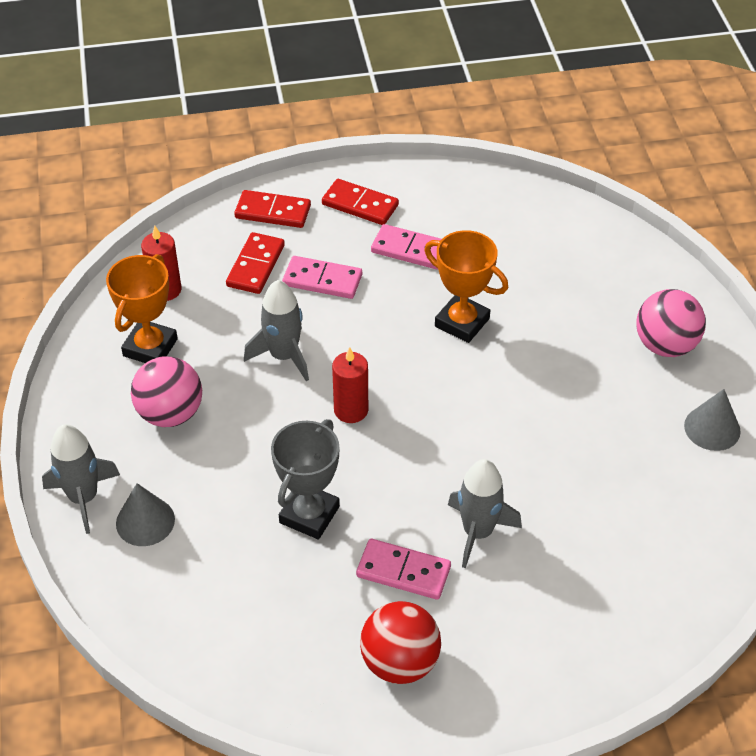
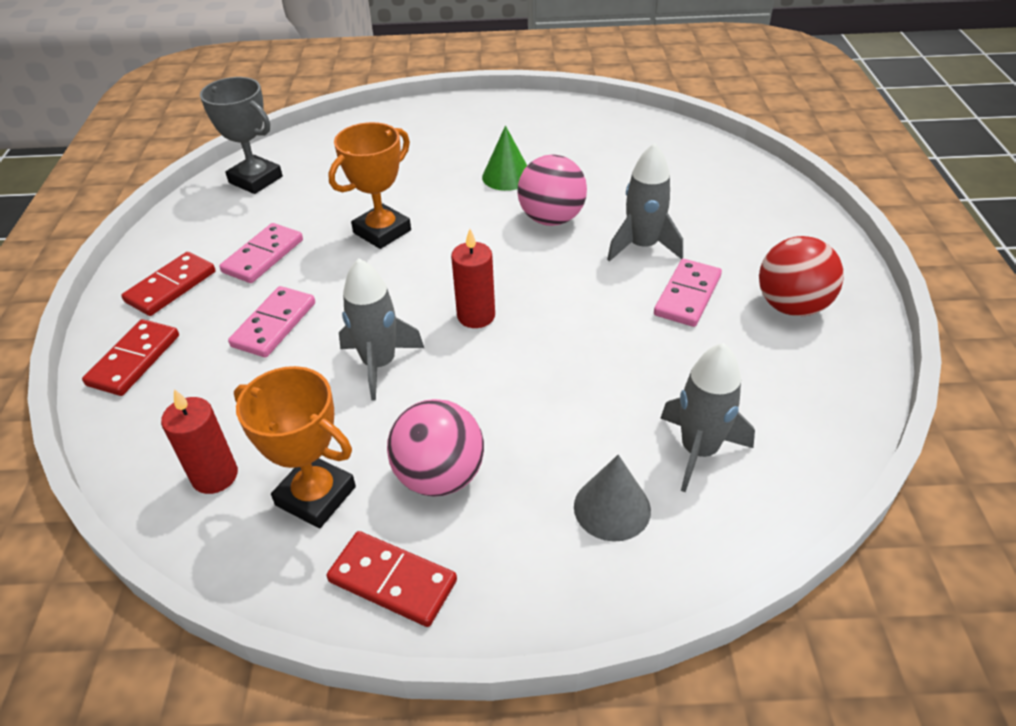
camera: 80 degrees left, 5 degrees down
grey rocket [42,424,120,534] -> grey rocket moved to [661,343,755,492]
red domino [226,232,285,294] -> red domino moved to [327,531,457,627]
grey trophy [271,419,340,539] -> grey trophy moved to [200,77,283,194]
pink ball [636,289,706,357] -> pink ball moved to [517,154,587,226]
grey cone [684,389,741,451] -> none
none -> green cone [482,125,527,191]

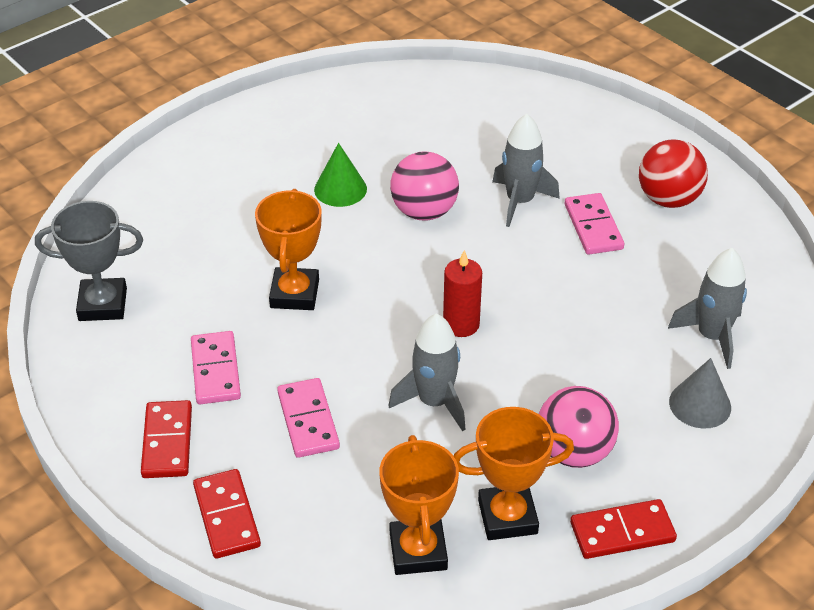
camera: 40 degrees left, 0 degrees up
red candle [161,389,238,494] -> orange trophy [379,435,459,575]

